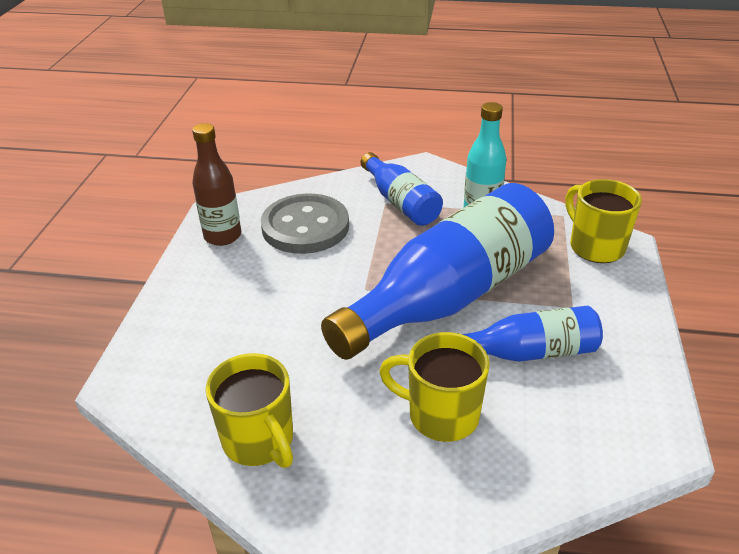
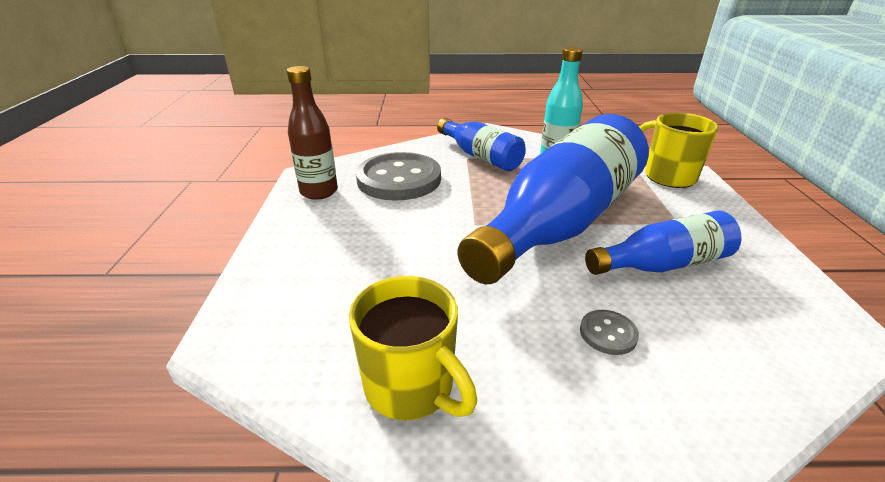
camera: 10 degrees left, 5 degrees down
yellow mug [379,332,490,442] -> grey button [580,310,639,355]

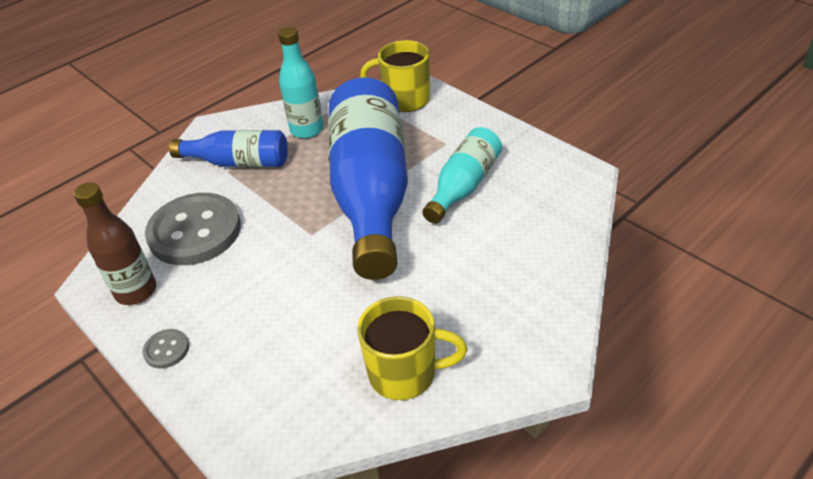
camera: 40 degrees left, 10 degrees up
grey button [580,310,639,355] -> grey button moved to [143,329,189,368]
blue bottle [585,211,741,275] -> turquoise bottle [422,127,502,224]

